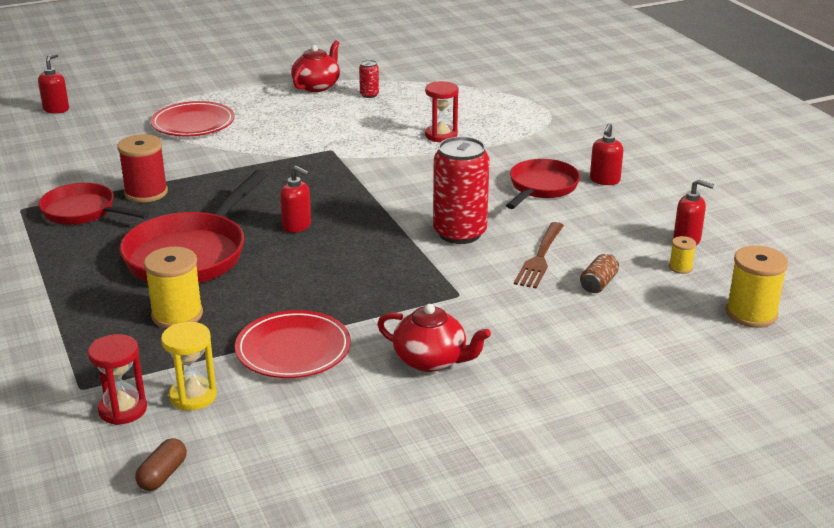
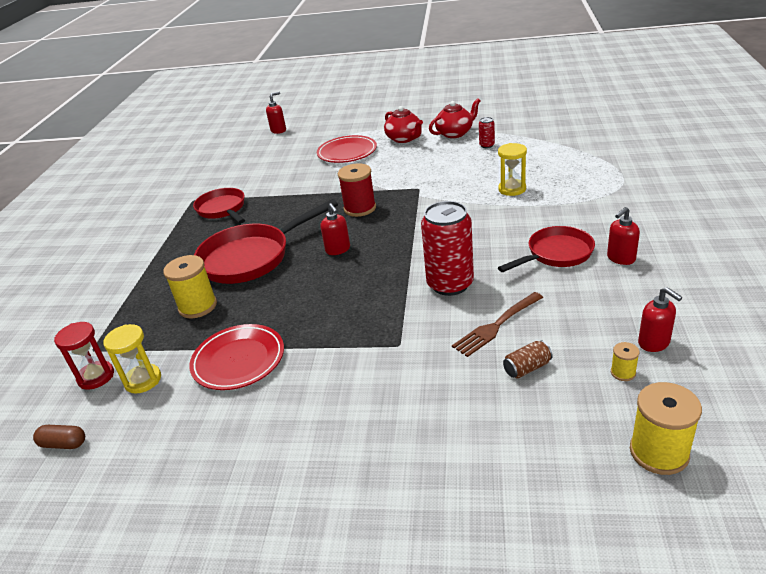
camera: 35 degrees right, 5 degrees up
red spool [117,134,168,203] -> red spool moved to [338,163,376,217]
brown capsule [135,438,187,491] -> brown capsule turned 45 degrees clockwise [33,425,85,449]
red teapot [377,304,491,372] -> red teapot moved to [384,106,423,143]
red hourglass [425,81,459,142] -> yellow hourglass [498,143,527,196]

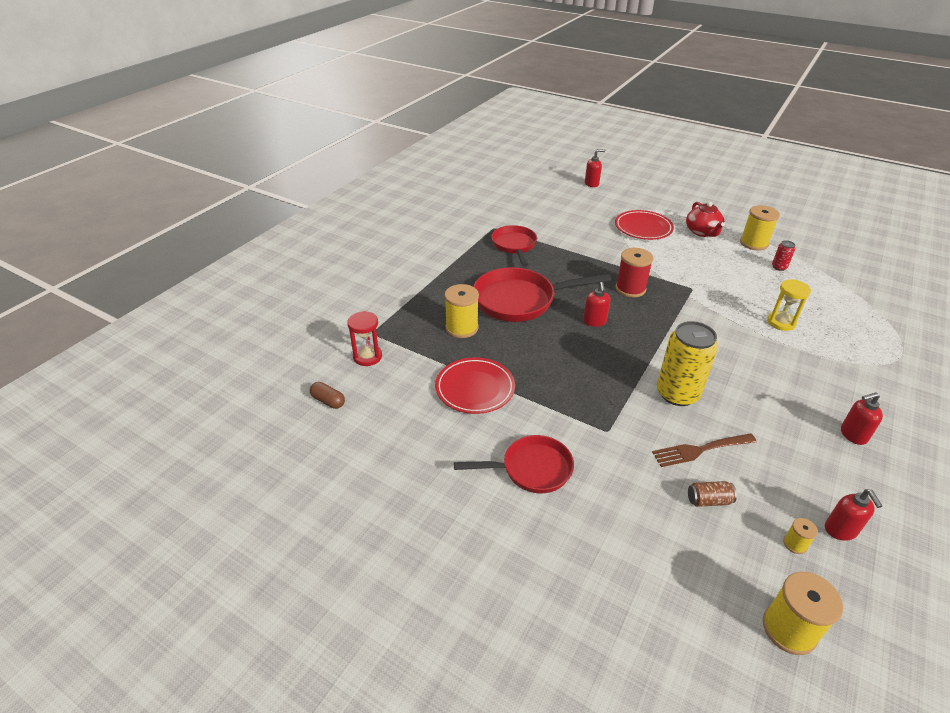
camera: 20 degrees right, 5 degrees up
yellow hourglass [103,324,161,393] -> none
red can [421,201,474,296] -> yellow can [657,321,718,406]
red teapot [429,98,481,138] -> yellow spool [740,205,780,251]
red pan [498,226,595,272] -> red pan moved to [454,435,574,493]

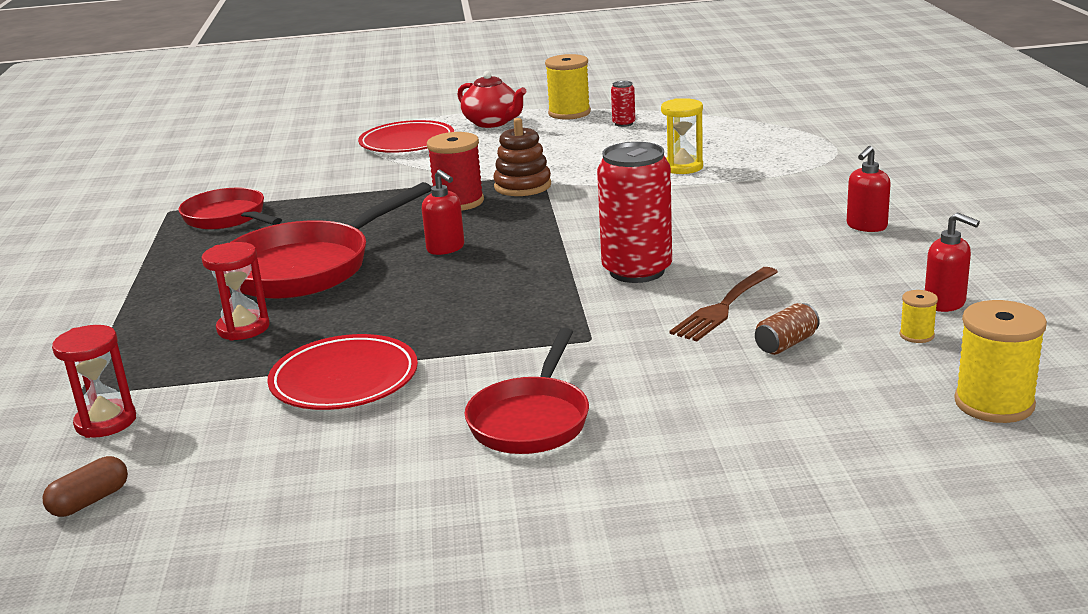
camera: 35 degrees left, 15 degrees down
brown capsule [310,382,345,409] -> brown capsule turned 45 degrees counterclockwise [43,456,128,517]
yellow spool [444,284,479,338] -> red hourglass [202,242,270,341]
red pan [454,435,574,493] -> red pan turned 150 degrees clockwise [465,328,589,454]
red soap dispenser [585,149,606,187] -> none
yellow can [657,321,718,406] -> red can [597,142,672,283]
none -> brown stacking toy [493,118,551,196]

